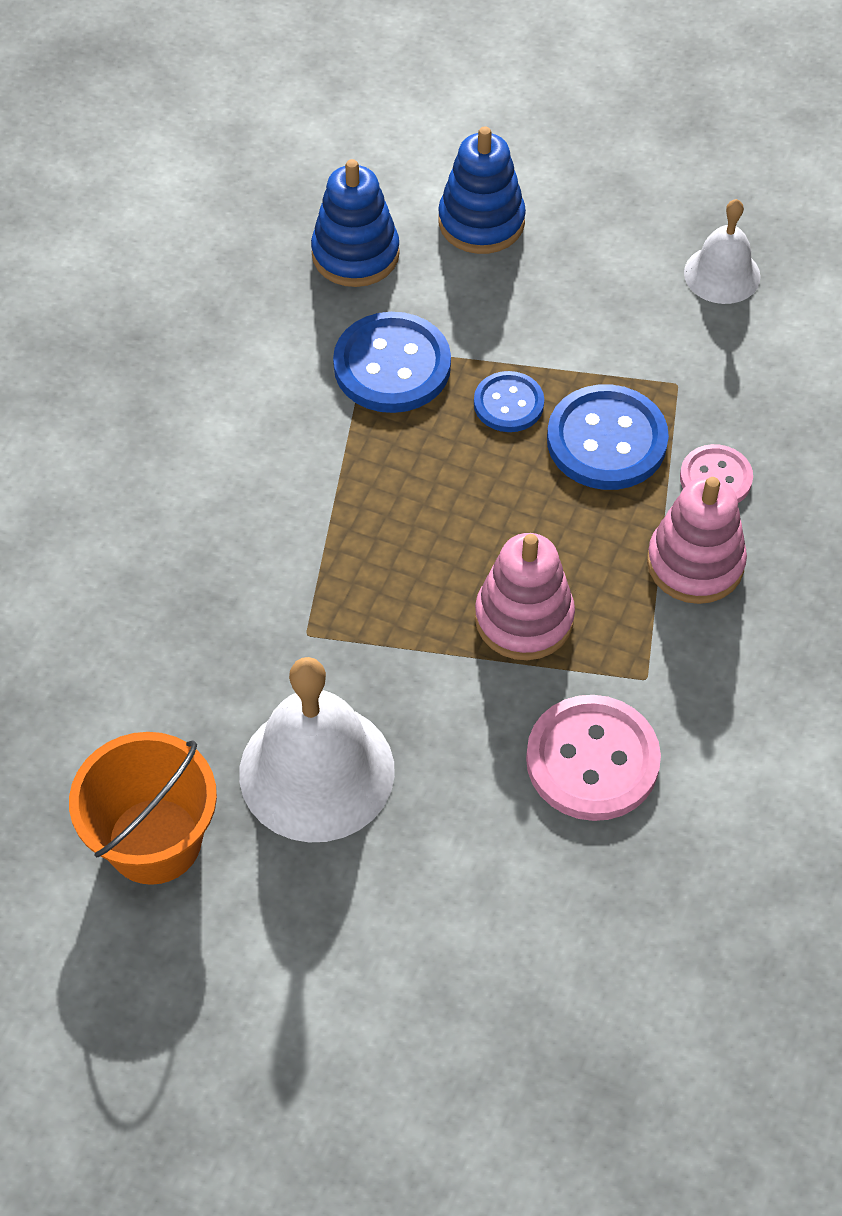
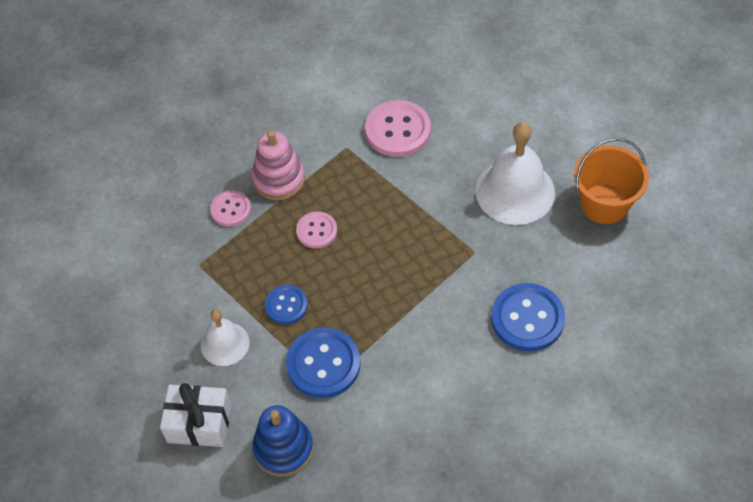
camera: 140 degrees left, 0 degrees up
blue stacking toy [438,126,526,254] -> white gift [160,383,231,447]
pink stacking toy [475,533,575,660] -> none
blue button [547,384,669,490] -> blue button moved to [491,283,565,351]
white bell [684,199,761,304] -> white bell moved to [201,309,249,366]
none -> pink button [296,211,337,249]

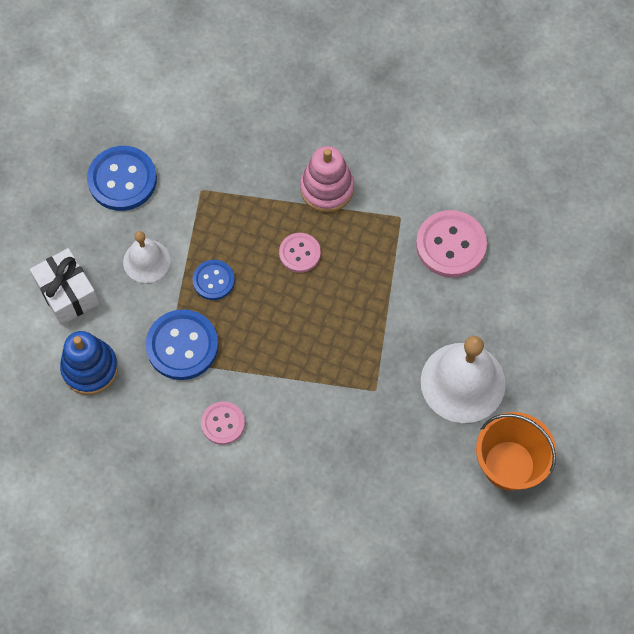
camera: 50 degrees right, 10 degrees up
pink button [210,190,251,227] -> pink button moved to [201,401,245,445]
blue button [491,283,565,351] -> blue button moved to [87,146,157,211]

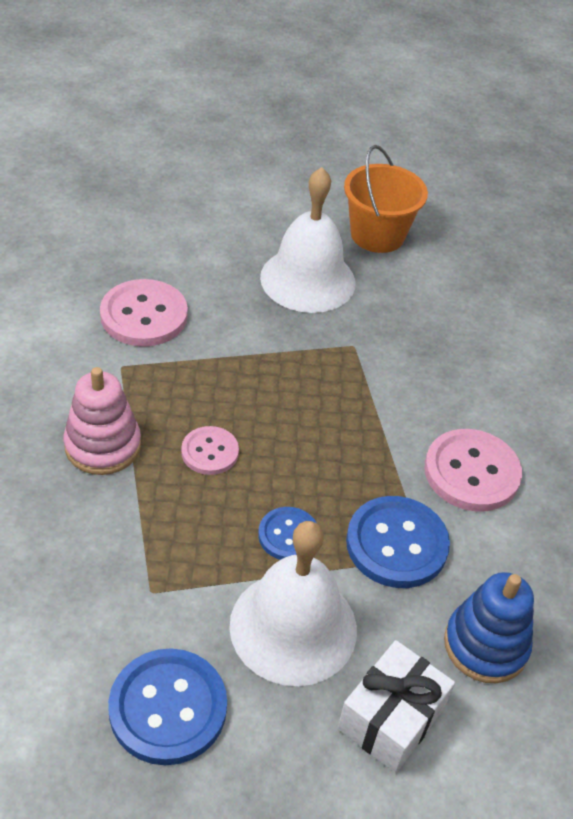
camera: 115 degrees left, 20 degrees down
white bell [123,231,170,283] -> white bell [229,521,357,686], size x1.74
pink button [201,401,245,445] -> pink button [424,429,522,512], size x1.69

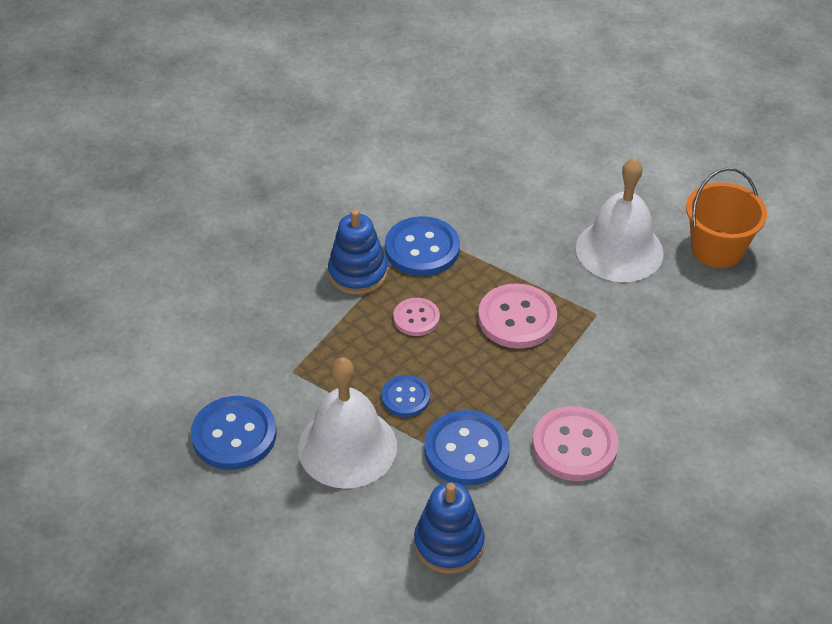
camera: 50 degrees right, 0 degrees up
pink stacking toy [63,367,141,475] -> blue stacking toy [328,209,388,295]
pink button [100,279,188,347] -> pink button moved to [478,283,557,349]
white gift [338,640,455,773] -> none
none -> blue button [385,216,460,276]

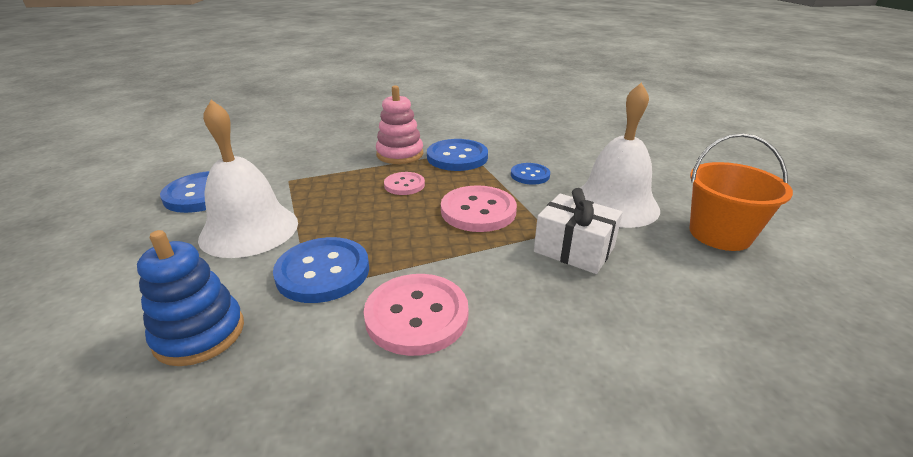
camera: 35 degrees right, 15 degrees down
blue stacking toy [328,209,388,295] -> pink stacking toy [376,85,423,164]
blue button [381,375,430,417] -> blue button moved to [511,163,550,185]
none -> white gift [534,188,622,274]

